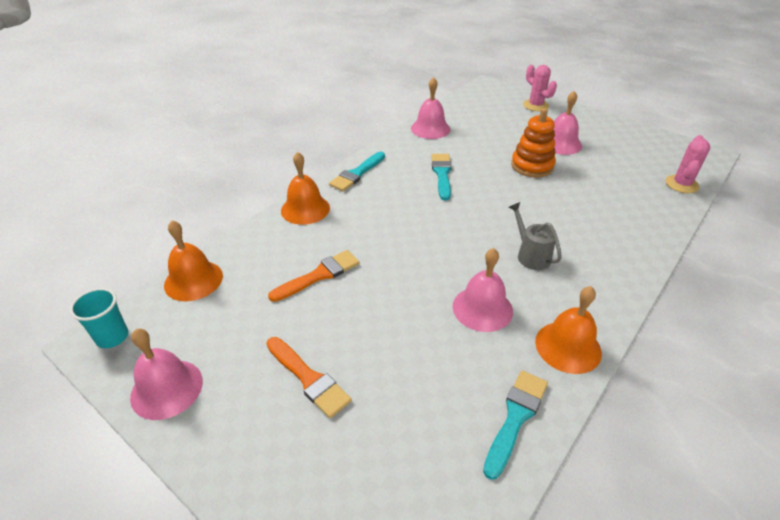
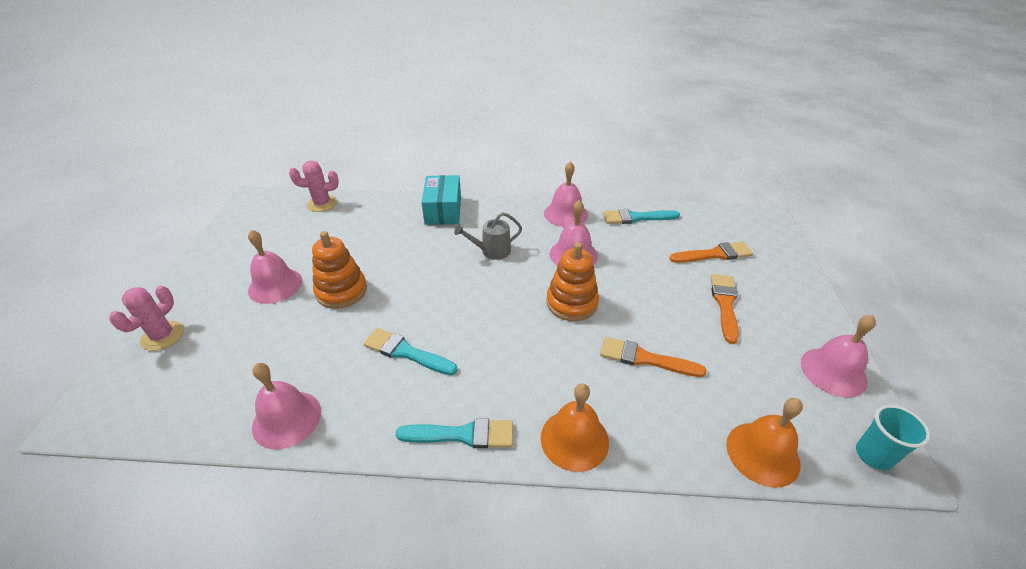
camera: 125 degrees left, 0 degrees up
turquoise brush [431,154,452,201] -> turquoise brush turned 60 degrees clockwise [363,328,458,375]
grey watering can [509,202,562,270] -> grey watering can turned 45 degrees clockwise [454,212,522,260]
orange bell [535,286,602,374] -> pink bell [544,161,588,227]
none -> turquoise box [421,175,461,225]
none -> orange stacking toy [547,243,599,321]
none -> orange brush [669,242,753,263]

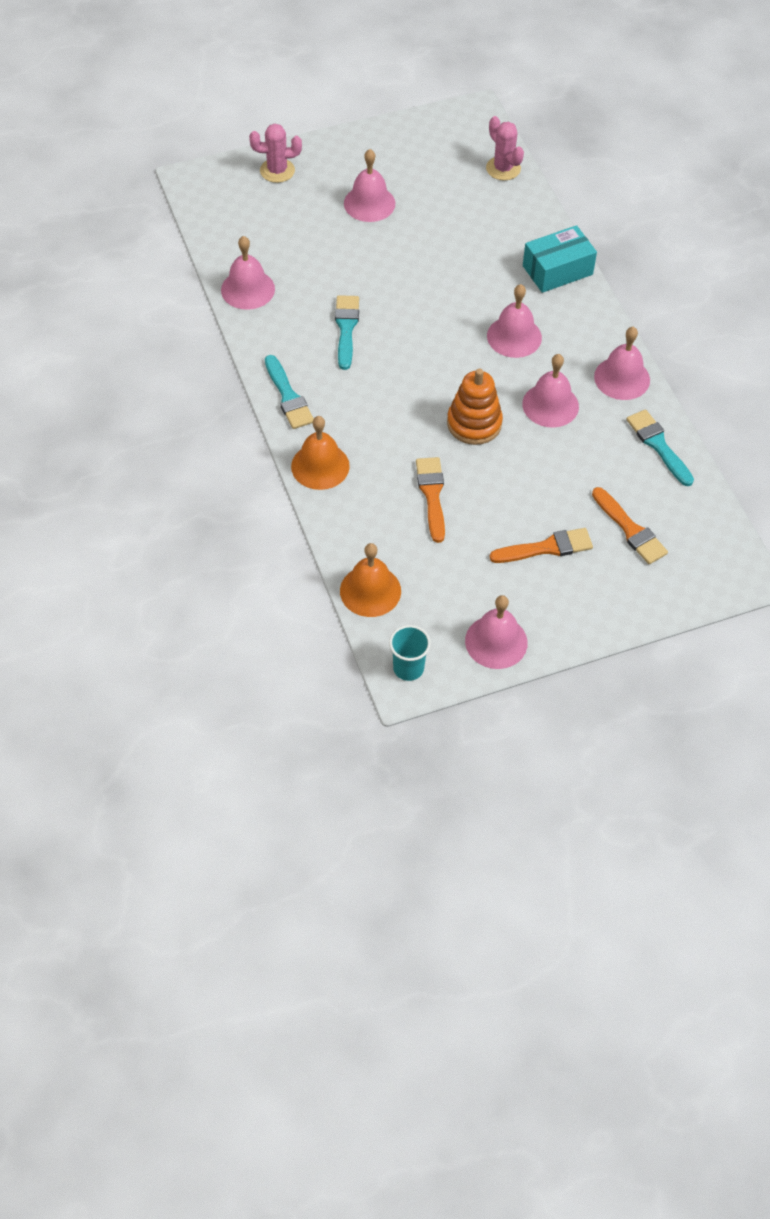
camera: 65 degrees right, 15 degrees up
orange stacking toy [312,231,367,309] -> none
grey watering can [454,212,522,260] -> pink bell [487,284,542,358]

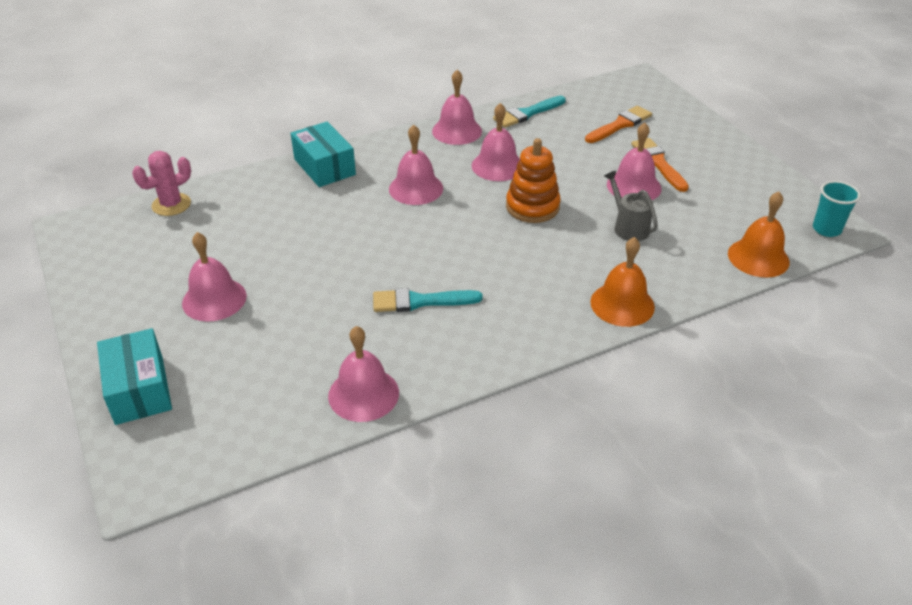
camera: 95 degrees left, 15 degrees down
pink cactus [249,124,302,183] -> turquoise box [97,328,172,425]
turquoise brush [265,355,314,429] -> none
orange brush [416,457,445,543] -> grey watering can [604,171,658,241]
pink bell [465,595,528,669] -> pink bell moved to [607,123,662,200]

